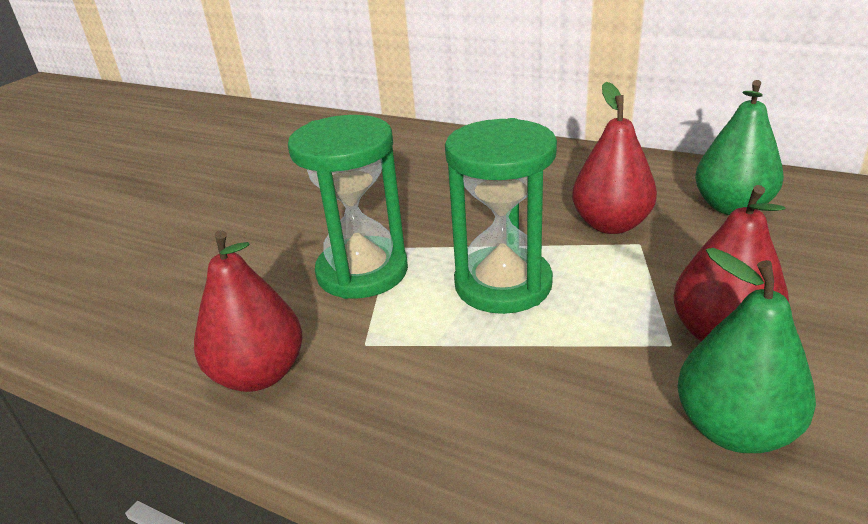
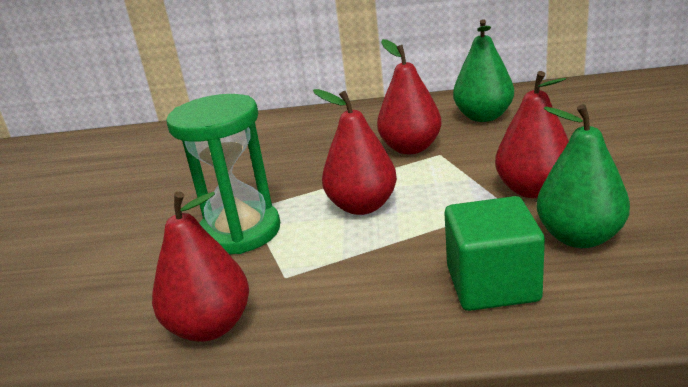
camera: 25 degrees left, 5 degrees down
green hourglass [445,118,557,314] -> red pear [313,89,397,215]
none -> green cube [444,196,545,311]

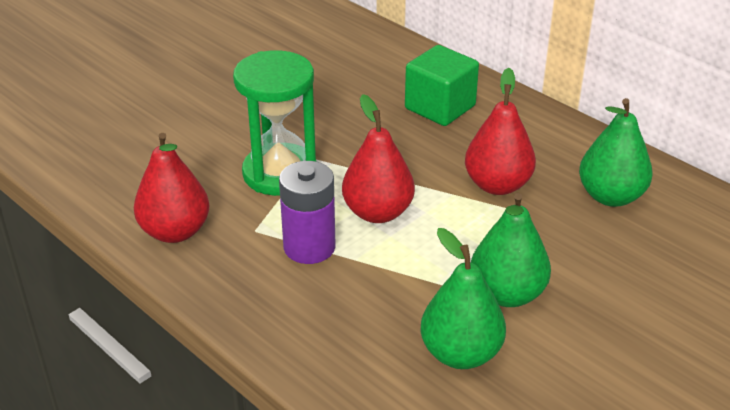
camera: 40 degrees right, 10 degrees up
green cube [444,196,545,311] -> green cube moved to [405,45,479,126]
red pear [495,71,569,198] -> green pear [471,193,551,307]
none -> purple battery [279,161,336,264]

